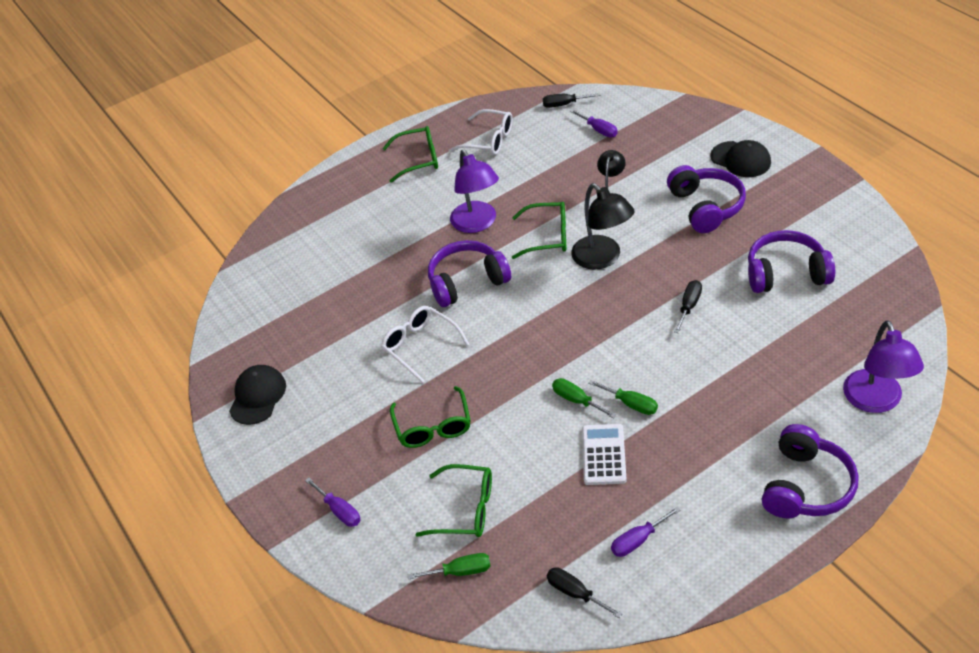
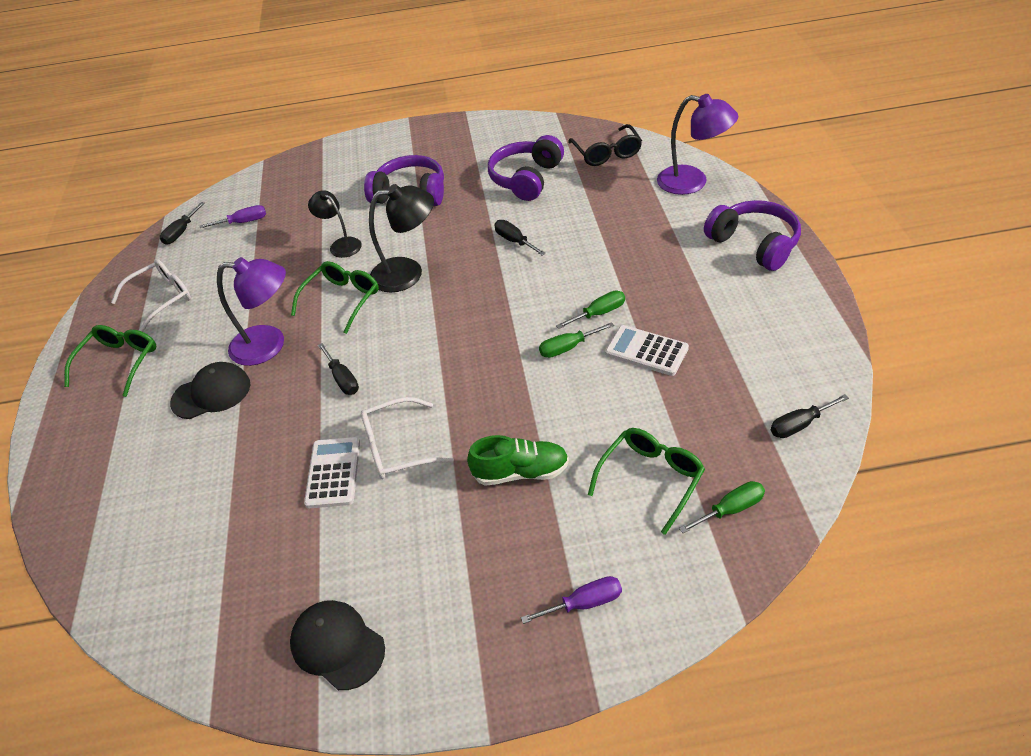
camera: 65 degrees left, 0 degrees up
green glasses [390,386,471,448] -> green shoe [467,435,569,486]
green screwdriver [407,553,491,580] -> green screwdriver turned 45 degrees clockwise [679,481,765,533]
purple headphones [428,240,511,307] -> black screwdriver [318,343,359,395]
purple screwdriver [611,506,681,557] -> none
black cap [710,140,771,177] -> black cap moved to [170,362,250,419]
none -> white calculator [304,437,360,508]
none -> black glasses [568,124,642,166]

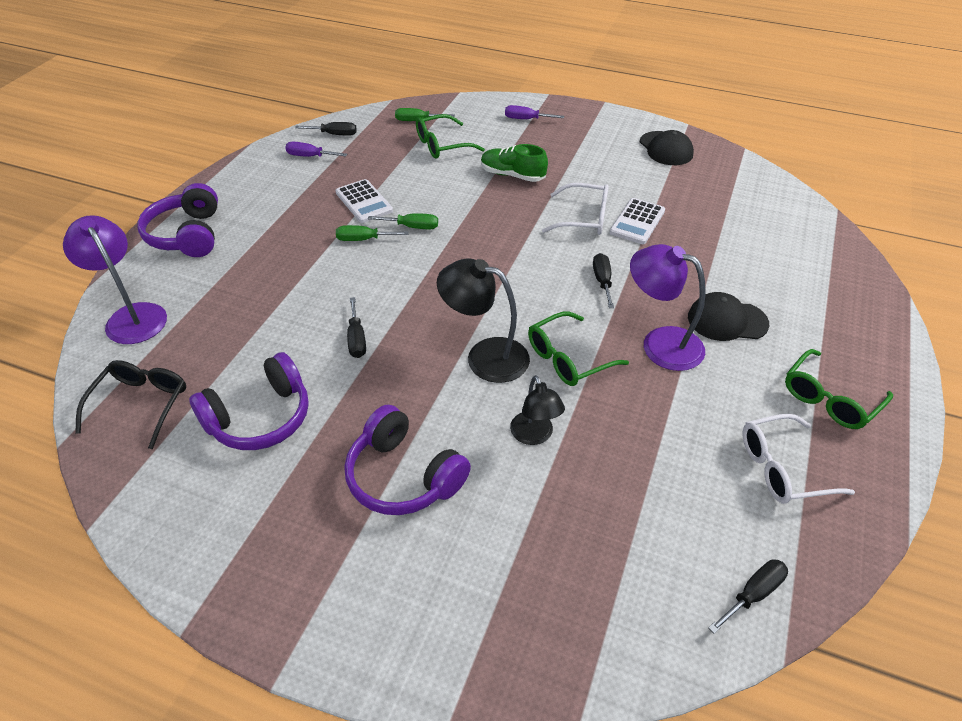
camera: 155 degrees left, 0 degrees up
purple screwdriver [199,205,266,228] -> purple screwdriver moved to [285,142,347,157]

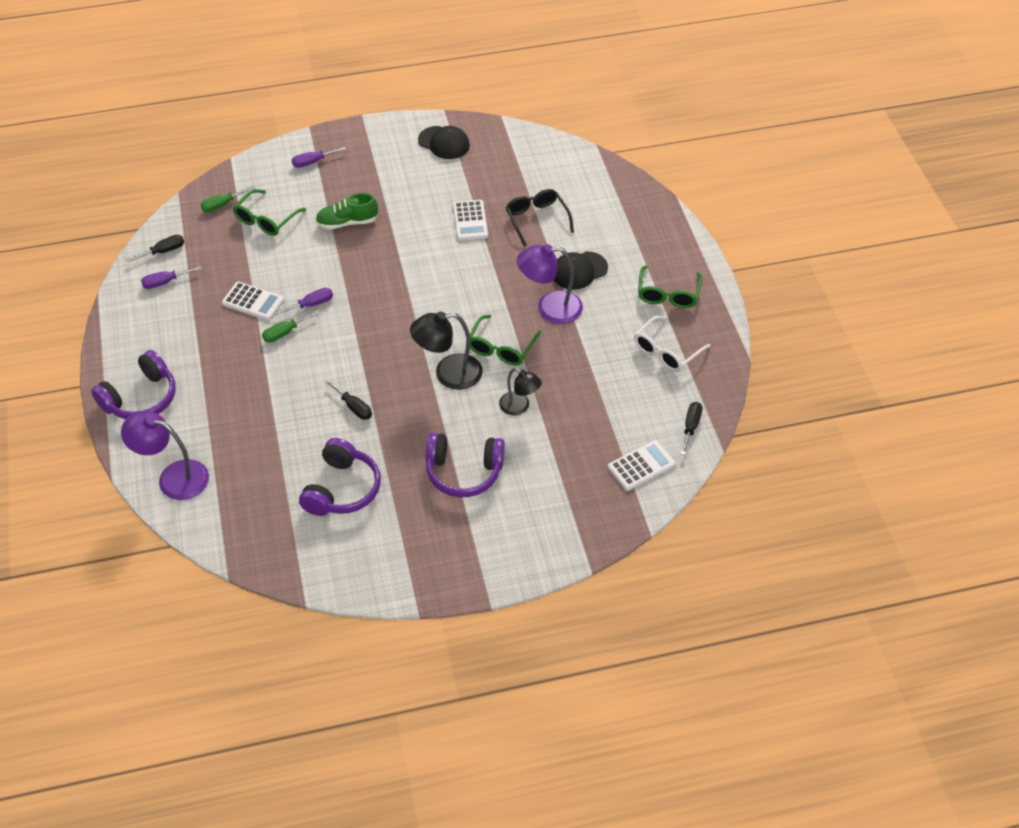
camera: 35 degrees left, 5 degrees up
black glasses [75,360,186,449] -> black glasses moved to [506,189,574,247]
purple headphones [137,183,218,257] -> purple headphones turned 90 degrees counterclockwise [91,350,176,419]
green screwdriver [368,213,438,229] -> purple screwdriver [274,288,333,315]
white glasses [542,183,609,235] -> none
black screwdriver [593,253,614,308] -> none
none -> white calculator [608,440,675,491]

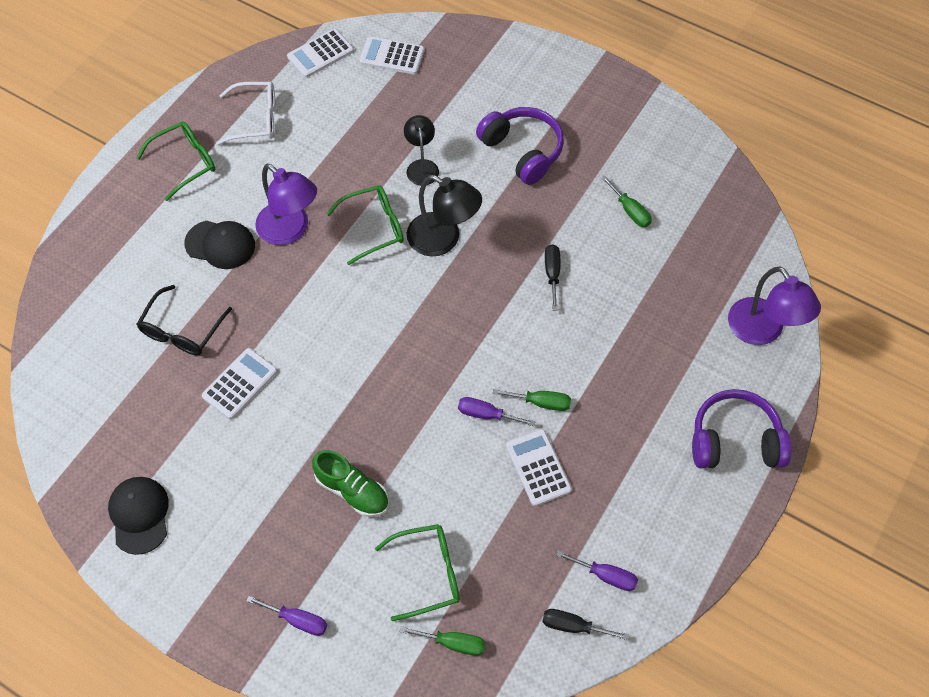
camera: 135 degrees left, 10 degrees up
purple headphones [299,438,381,516] -> green screwdriver [601,175,652,227]
black screwdriver [681,402,702,455] -> white calculator [287,29,354,78]

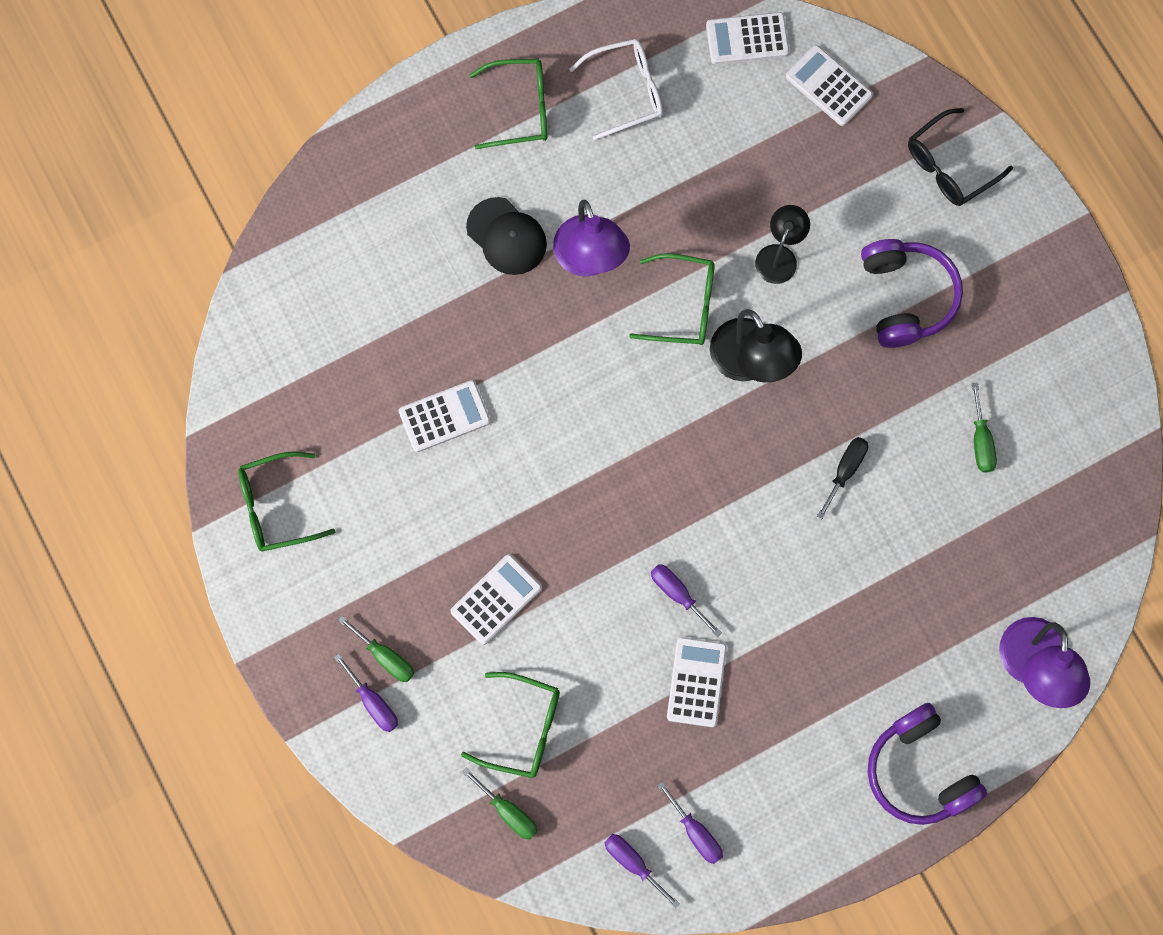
camera: 30 degrees right, 15 degrees up
black cap [108,477,169,555] -> green glasses [238,451,336,551]
black glasses [137,285,232,355] -> black glasses moved to [908,108,1013,206]
white glasses [216,82,275,145] -> white glasses turned 45 degrees counterclockwise [569,39,663,140]
green shoe [312,450,389,517] -> white calculator [451,554,542,645]
green screwdriver [493,389,571,411] -> green screwdriver moved to [338,616,414,682]
black screwdriver [542,609,629,640] -> purple screwdriver [604,834,680,908]
purple headphones [692,389,791,468] -> purple headphones turned 150 degrees counterclockwise [868,703,987,825]

